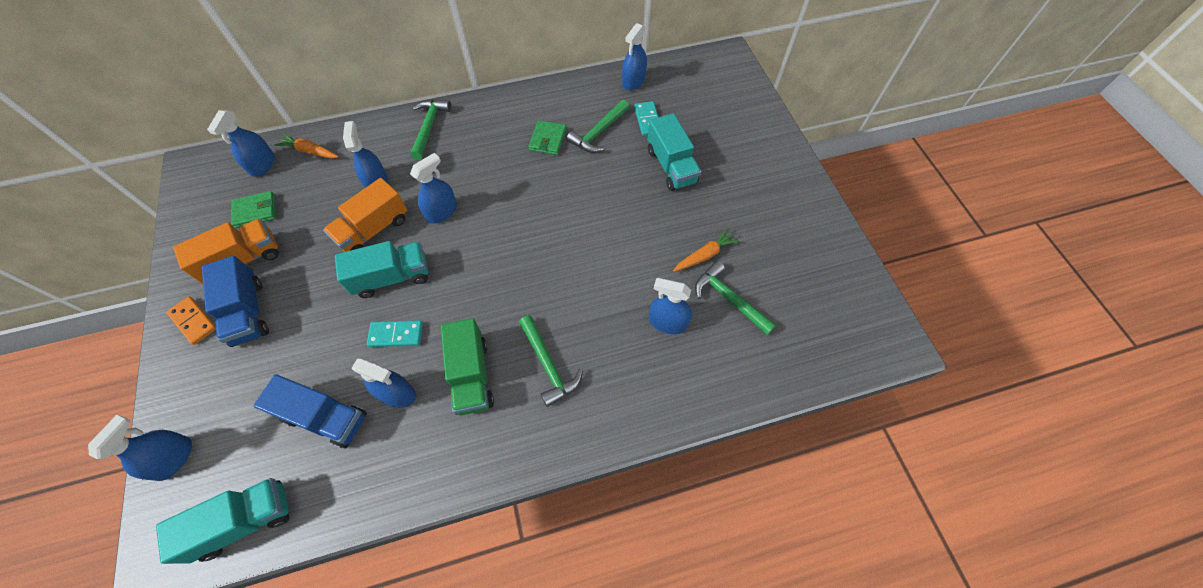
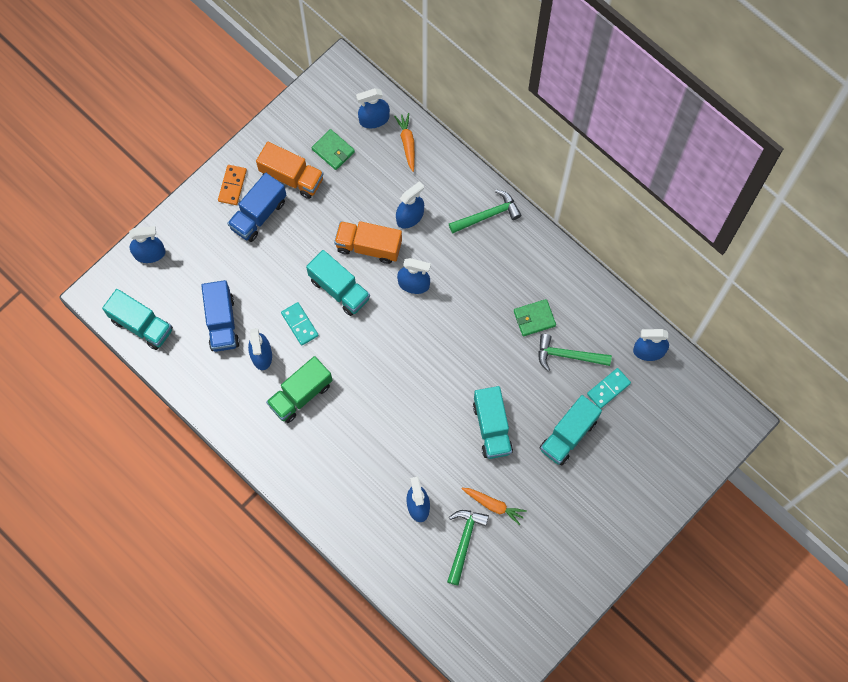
camera: 60 degrees right, 10 degrees up
green hammer [519,315,583,407] -> none
none -> turquoise truck [473,386,513,459]

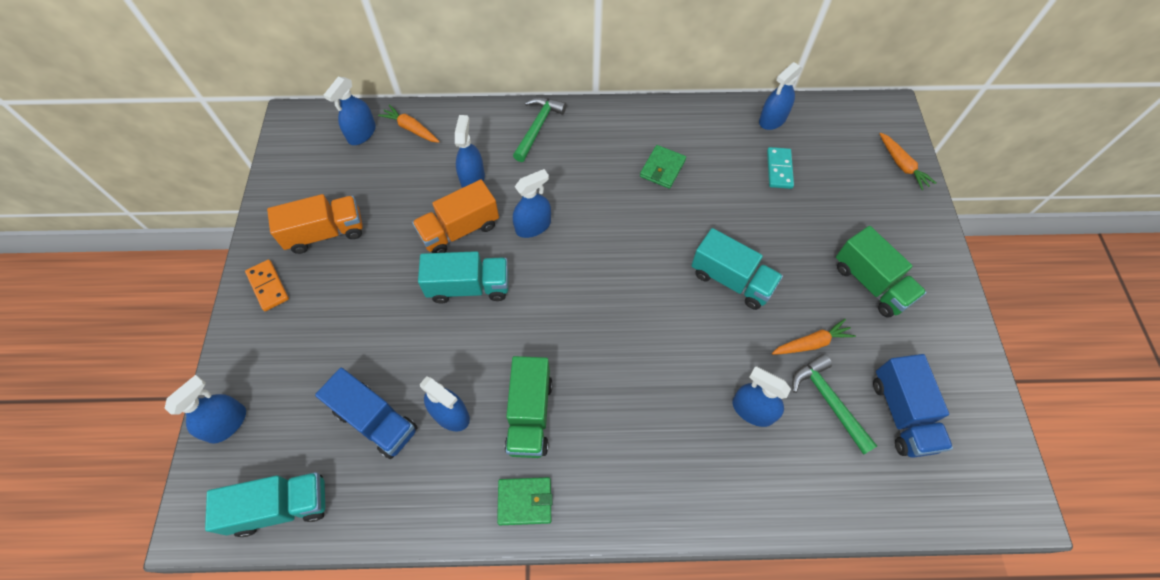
camera: 45 degrees left, 10 degrees down
blue truck [227,172,286,242] -> blue truck moved to [873,354,953,458]
turquoise domino [281,302,319,346] -> none
green wallet [312,129,355,170] -> green wallet moved to [497,477,552,525]
green hammer [538,334,612,371] -> none
turquoise truck [540,395,602,466] -> none
none -> green truck [836,226,927,318]
none -> orange carrot [879,132,936,190]

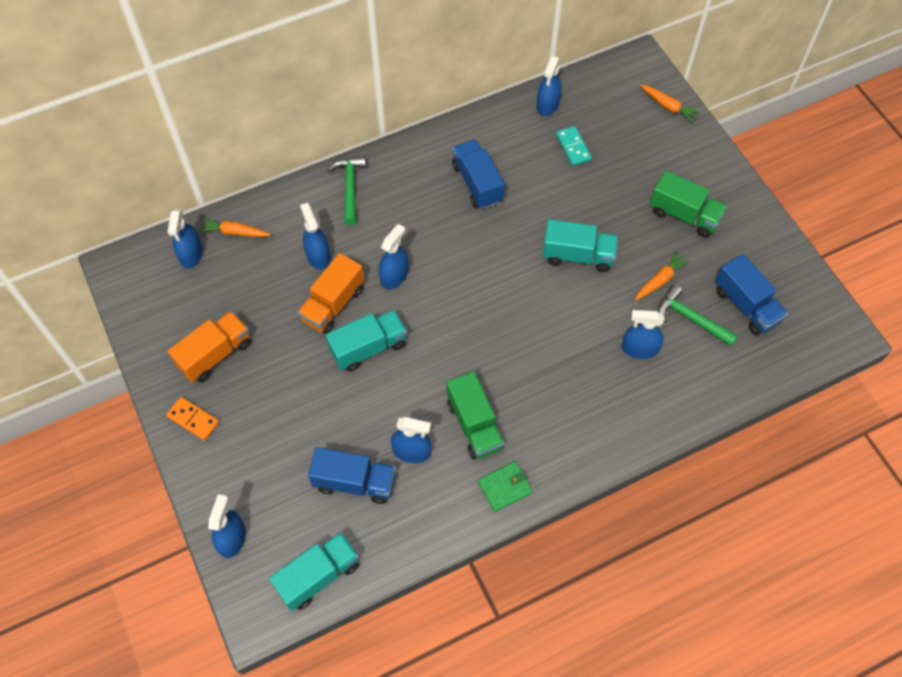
camera: 25 degrees left, 0 degrees up
green wallet [640,145,686,189] -> blue truck [452,139,505,209]

